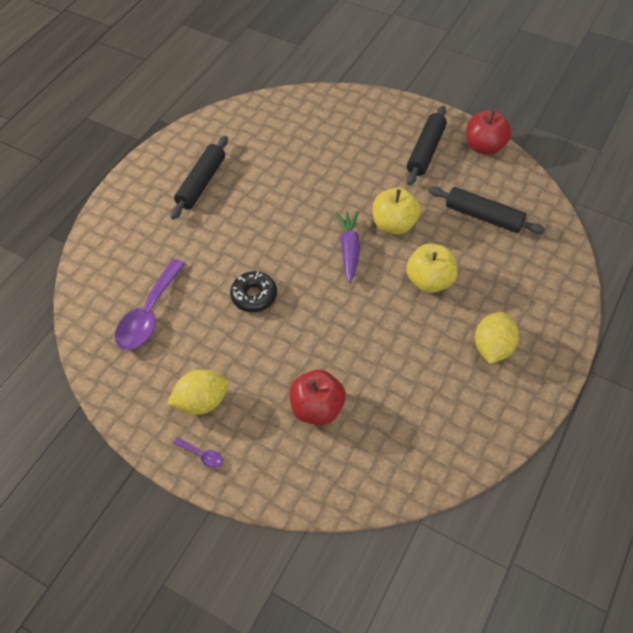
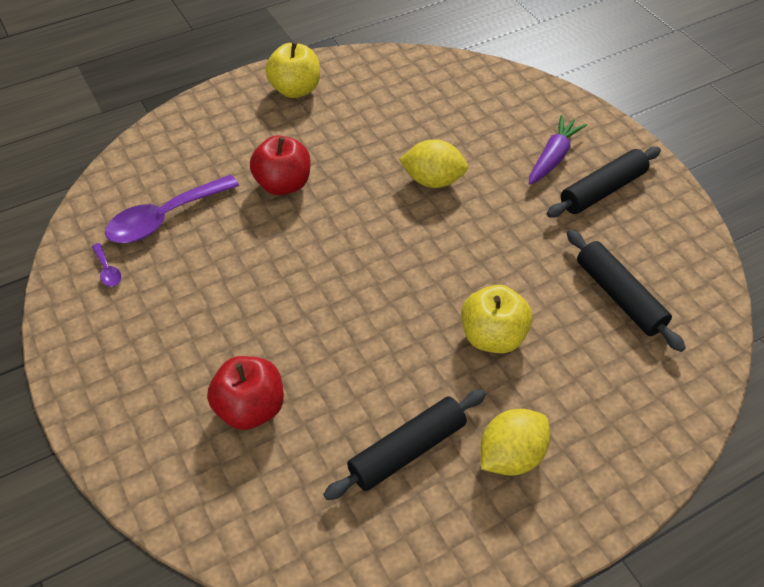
camera: 30 degrees right, 5 degrees down
yellow lemon [167,370,229,415] -> yellow lemon moved to [399,139,468,188]
black rolling pin [171,136,228,220] -> black rolling pin moved to [323,389,486,500]
purple spoon [173,437,223,468] -> purple spoon moved to [92,243,121,287]
black donut [230,271,277,312] -> none
purple carrot [335,211,360,283] -> purple carrot moved to [529,115,587,185]
yellow apple [373,187,421,235] -> yellow apple moved to [265,42,320,98]
red apple [466,110,512,155] -> red apple moved to [250,135,311,195]

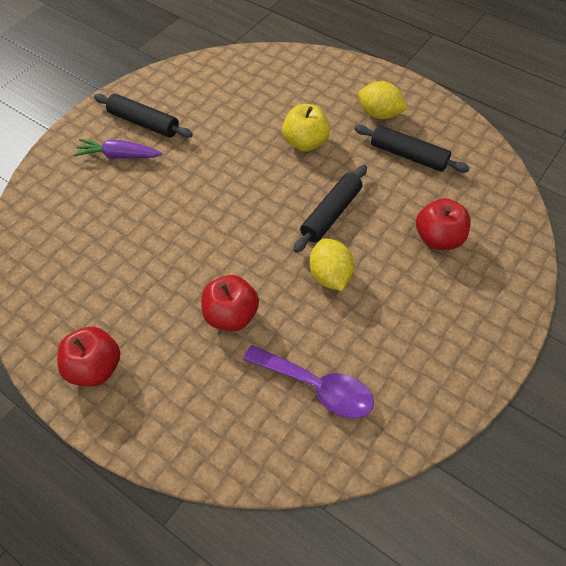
camera: 115 degrees left, 5 degrees up
purple spoon [92,243,121,287] -> none
yellow apple [265,42,320,98] -> red apple [57,327,120,386]
yellow lemon [399,139,468,188] -> yellow lemon moved to [309,239,354,291]
black rolling pin [567,229,686,352] -> black rolling pin moved to [294,165,367,253]

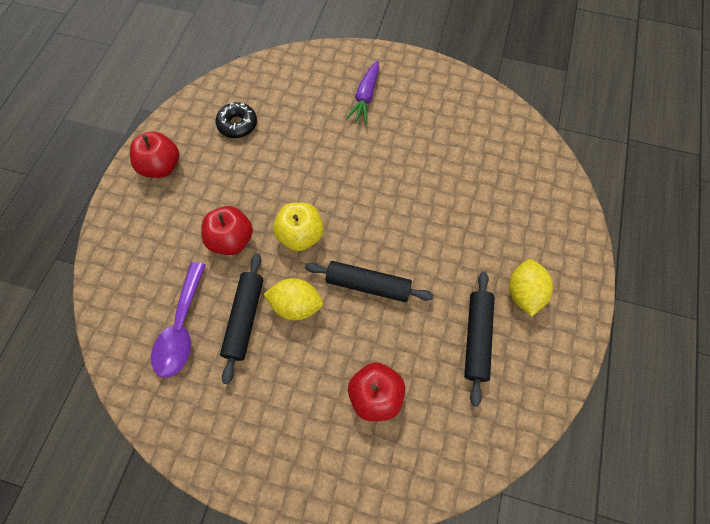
camera: 70 degrees right, 10 degrees up
purple carrot [73,139,163,159] -> purple carrot turned 150 degrees counterclockwise [346,61,379,124]
black rolling pin [94,94,193,138] -> black rolling pin moved to [220,253,263,384]
yellow apple [282,104,330,152] -> yellow apple moved to [273,203,324,251]
yellow lemon [309,239,354,291] -> yellow lemon turned 45 degrees clockwise [264,278,323,320]
none -> black donut [216,102,257,138]

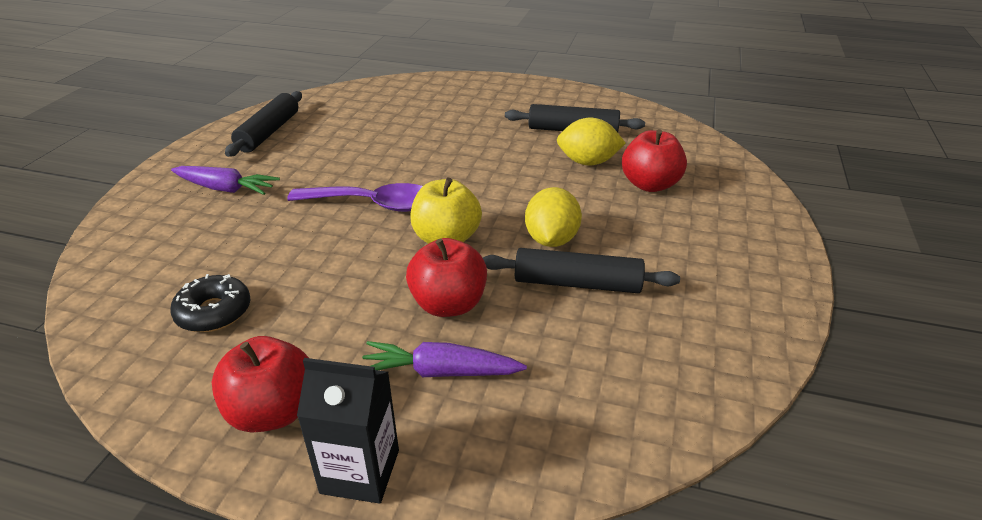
camera: 90 degrees left, 30 degrees down
purple spoon [151,262,206,378] -> purple spoon moved to [287,183,423,212]
black rolling pin [305,261,434,302] -> black rolling pin moved to [225,91,302,157]
yellow lemon [509,259,553,317] -> yellow lemon moved to [557,118,626,166]
none -> black carton [297,358,399,504]
none -> purple carrot [362,341,527,377]

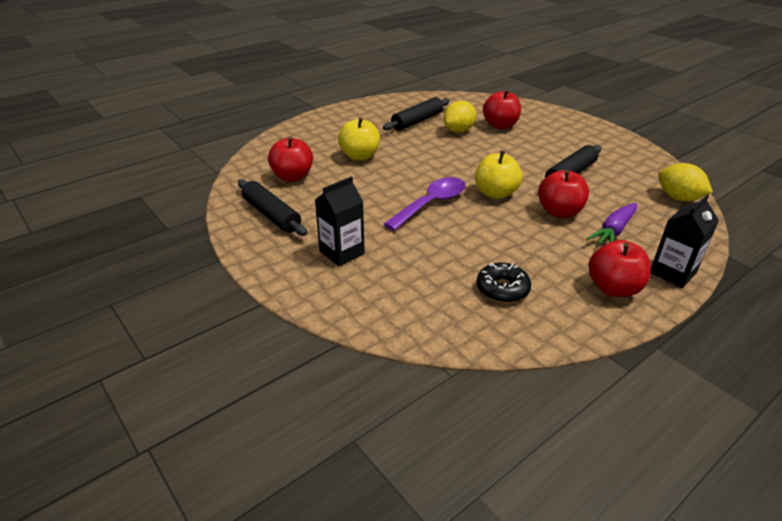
camera: 55 degrees left, 0 degrees up
purple carrot [171,166,280,195] -> black carton [315,177,365,266]
yellow lemon [525,187,582,247] -> yellow lemon moved to [658,163,713,201]
none -> red apple [268,136,313,182]
none -> yellow apple [338,118,380,161]

